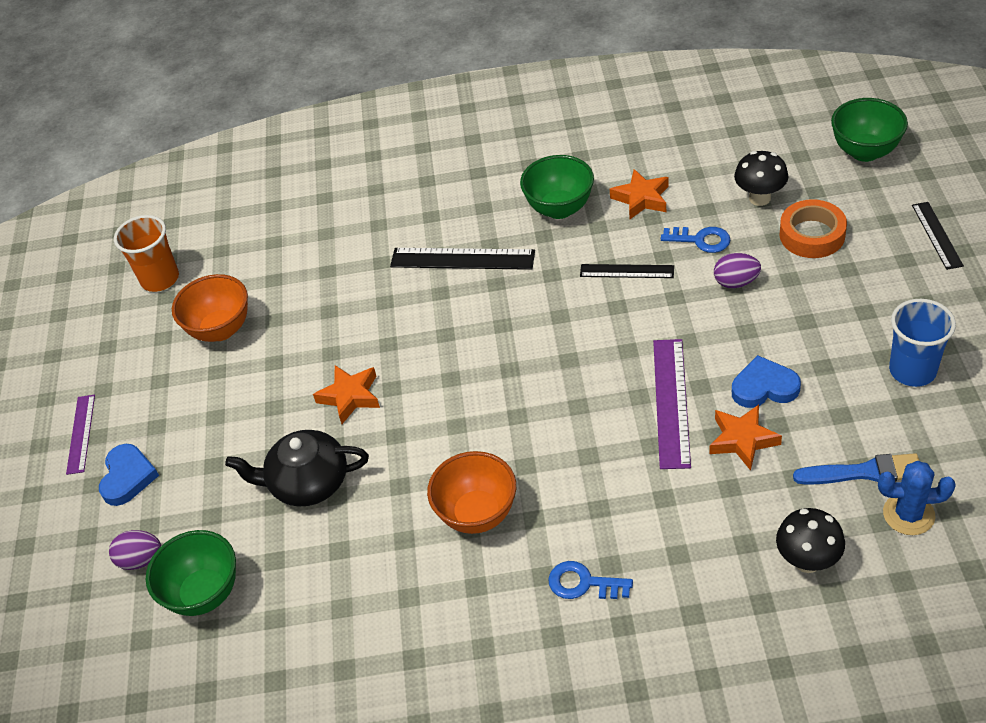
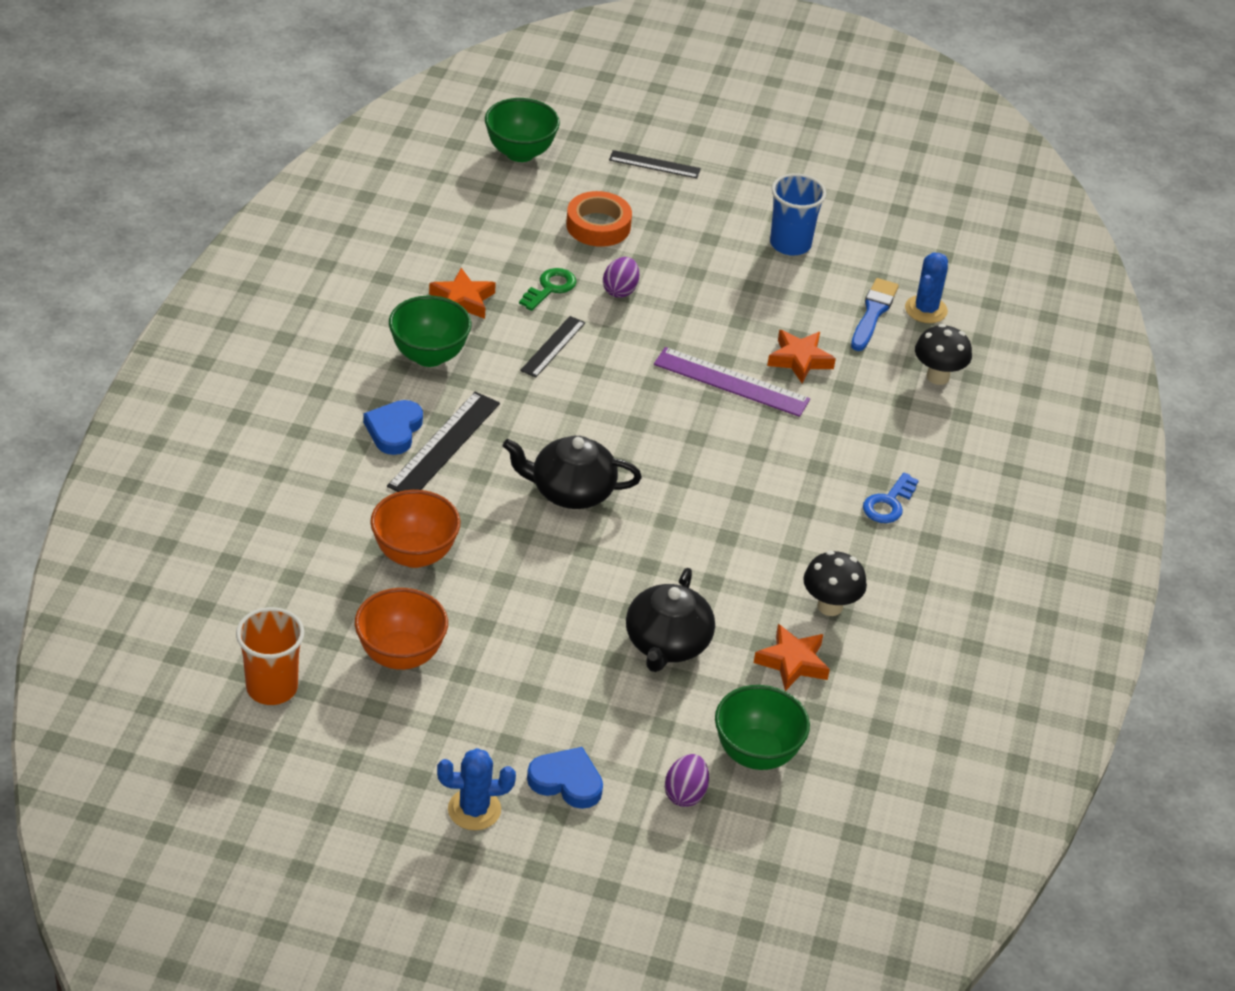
camera: 80 degrees left, 5 degrees down
purple ruler [66,395,95,475] -> blue cactus [437,748,516,830]
orange star [313,365,380,424] -> orange star moved to [754,624,830,691]
orange bowl [427,451,516,534] -> orange bowl moved to [370,490,460,568]
blue key [661,227,731,253] -> green key [519,268,576,311]
blue heart [732,355,801,408] -> blue heart moved to [363,400,423,455]
black mushroom [734,151,788,206] -> black mushroom moved to [803,551,867,616]
none -> black teapot [503,436,642,509]

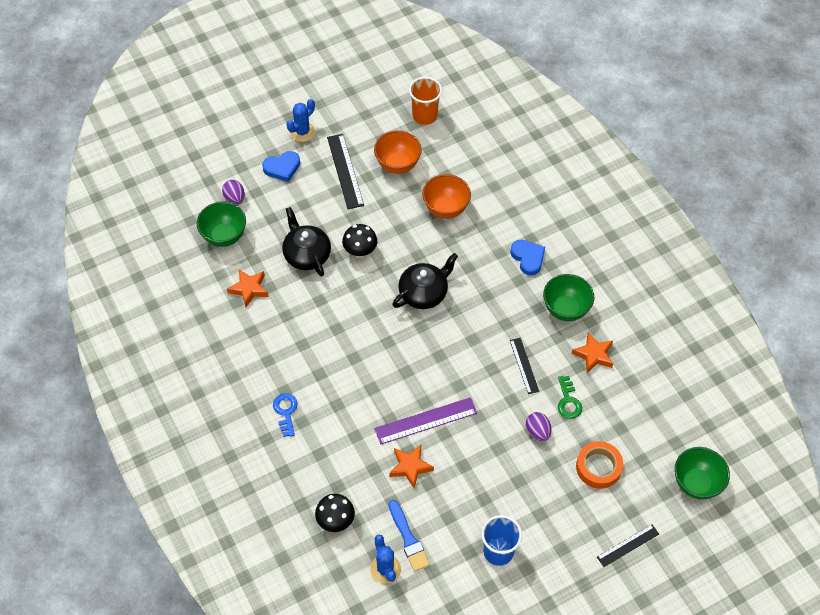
camera: 140 degrees right, 15 degrees up
black ruler [387,392,500,492] -> black ruler moved to [327,134,364,209]
black mushroom [803,551,867,616] -> black mushroom moved to [342,224,377,258]

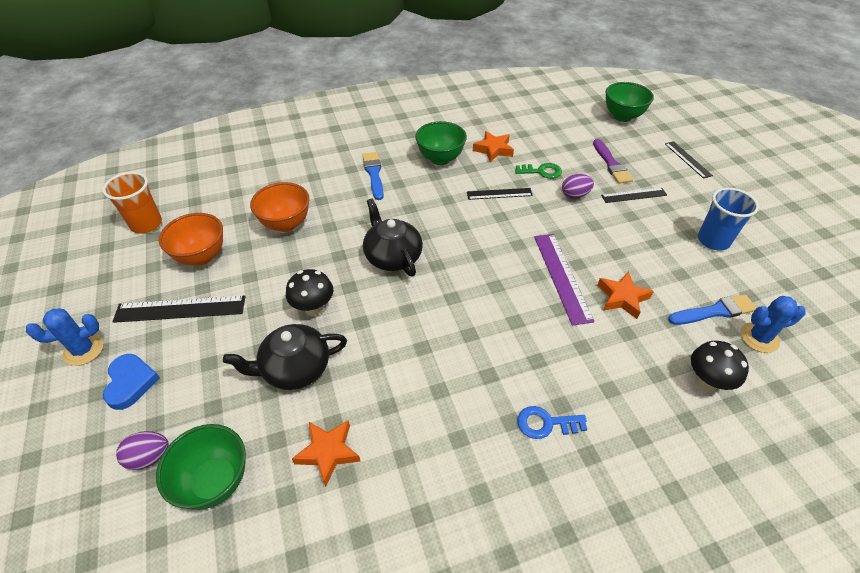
camera: 80 degrees left, 10 degrees down
blue cactus [286,99,315,142] -> blue cactus turned 75 degrees counterclockwise [26,309,103,366]
blue heart [510,240,545,275] -> blue brush [362,152,384,200]
orange tape [576,441,623,489] -> purple brush [593,139,633,184]
none -> black ruler [601,188,667,203]

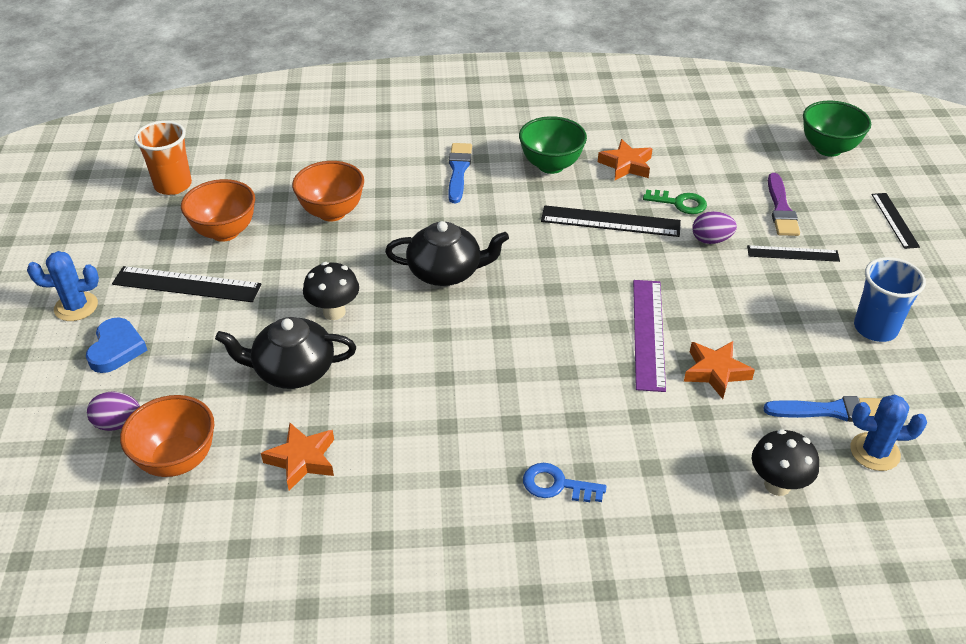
camera: 15 degrees right, 5 degrees down
green bowl [156,424,246,510] -> orange bowl [120,395,214,477]
black teapot [363,198,423,276] -> black teapot turned 105 degrees clockwise [385,221,509,286]
black ruler [467,188,533,200] -> black ruler [541,205,681,237], size x1.59

